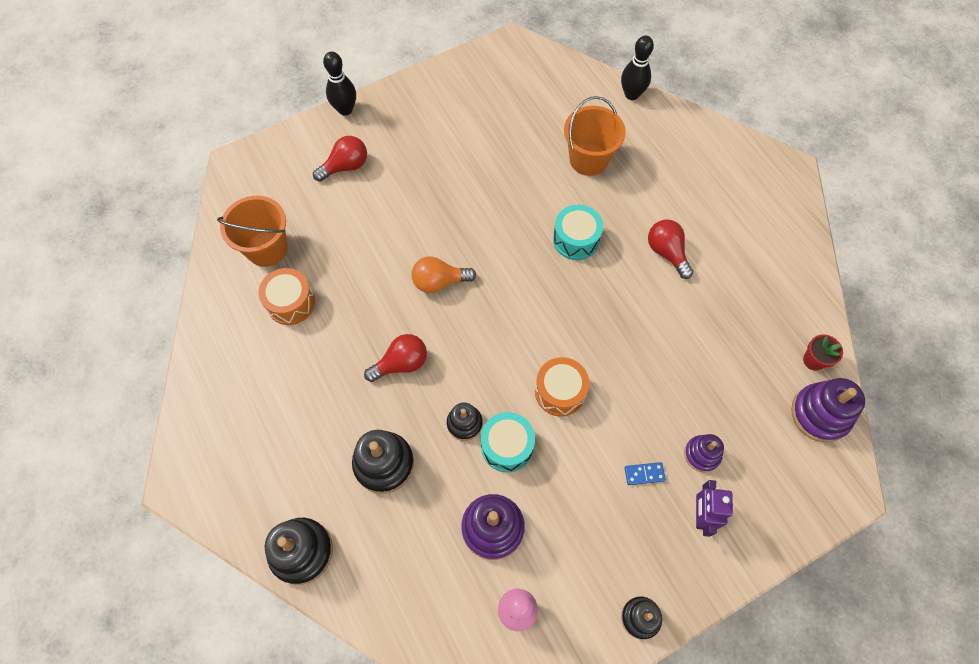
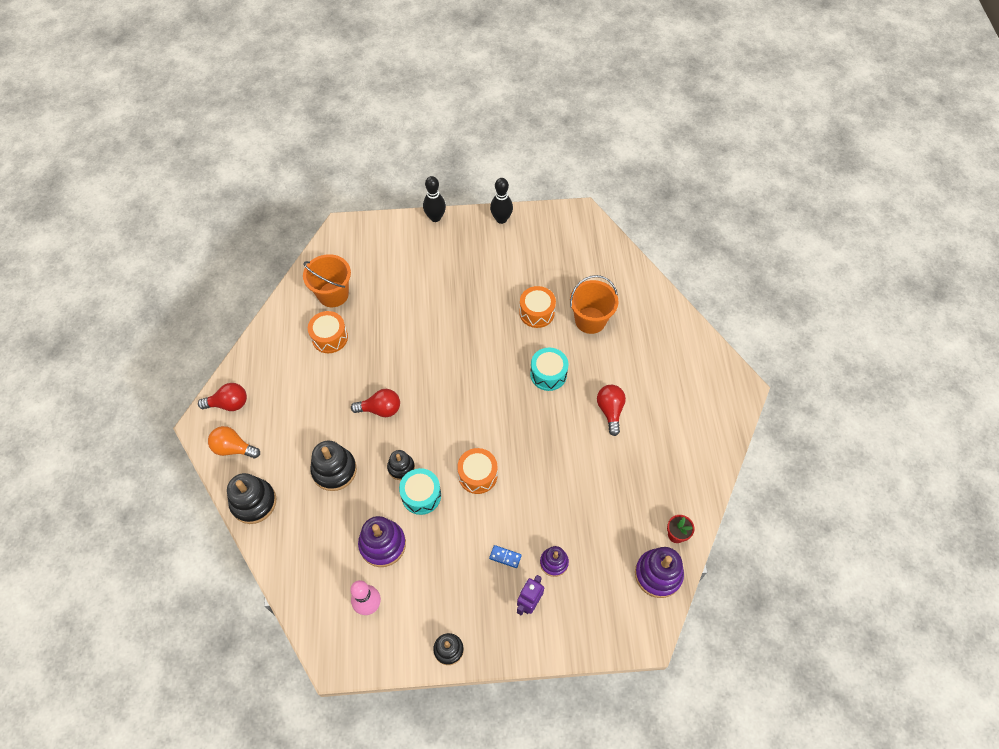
camera: 25 degrees right, 5 degrees down
red light bulb [313,136,367,182] -> red light bulb moved to [198,383,247,411]
orange light bulb [412,256,476,293] -> orange light bulb moved to [208,426,260,459]
black bowling pin [621,35,654,100] -> black bowling pin moved to [490,178,513,224]
none -> orange drum [519,286,556,328]

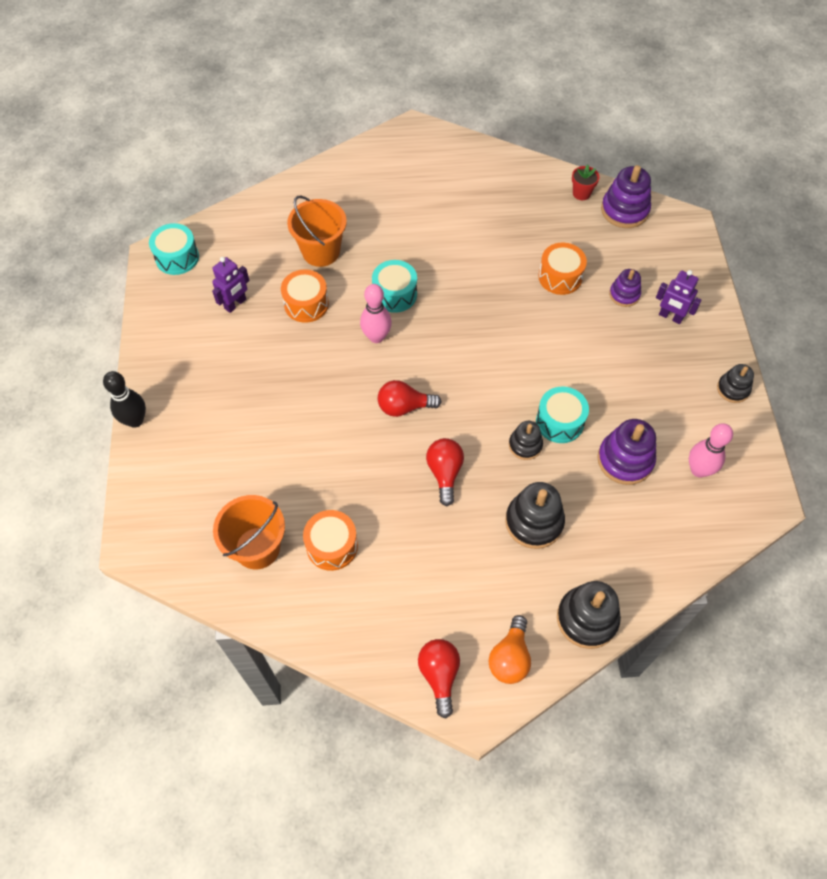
camera: 90 degrees left, 0 degrees up
orange drum [457,448,497,494] -> orange drum moved to [538,243,587,295]
blue domino [489,545,522,568] -> none
black bowling pin [490,178,513,224] -> none
red light bulb [597,385,626,436] -> red light bulb moved to [378,380,442,417]
none -> turquoise drum [149,223,199,275]
none -> purple robot [212,257,249,313]
none -> pink bowling pin [360,284,392,343]

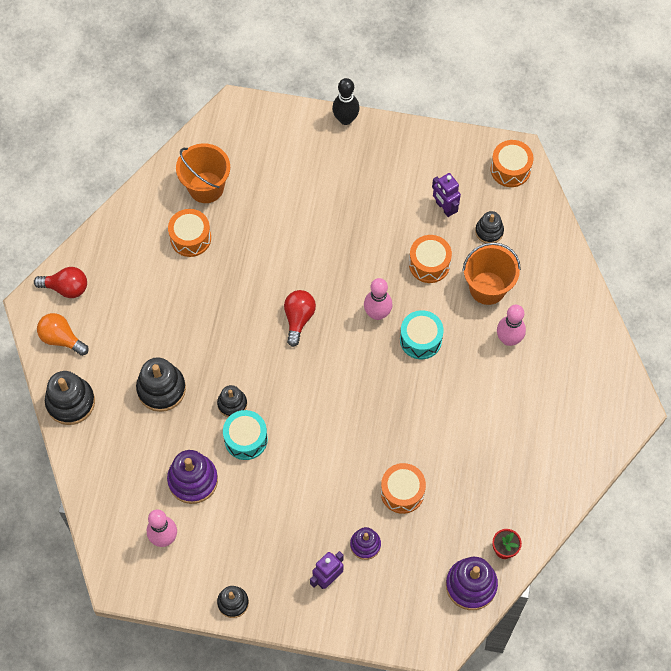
camera: 105 degrees right, 5 degrees up
turquoise drum [149,223,199,275] -> orange drum [491,140,533,187]
red light bulb [426,438,464,506] -> none
none -> black stacking toy [475,211,504,243]
none -> pink bowling pin [497,305,526,346]

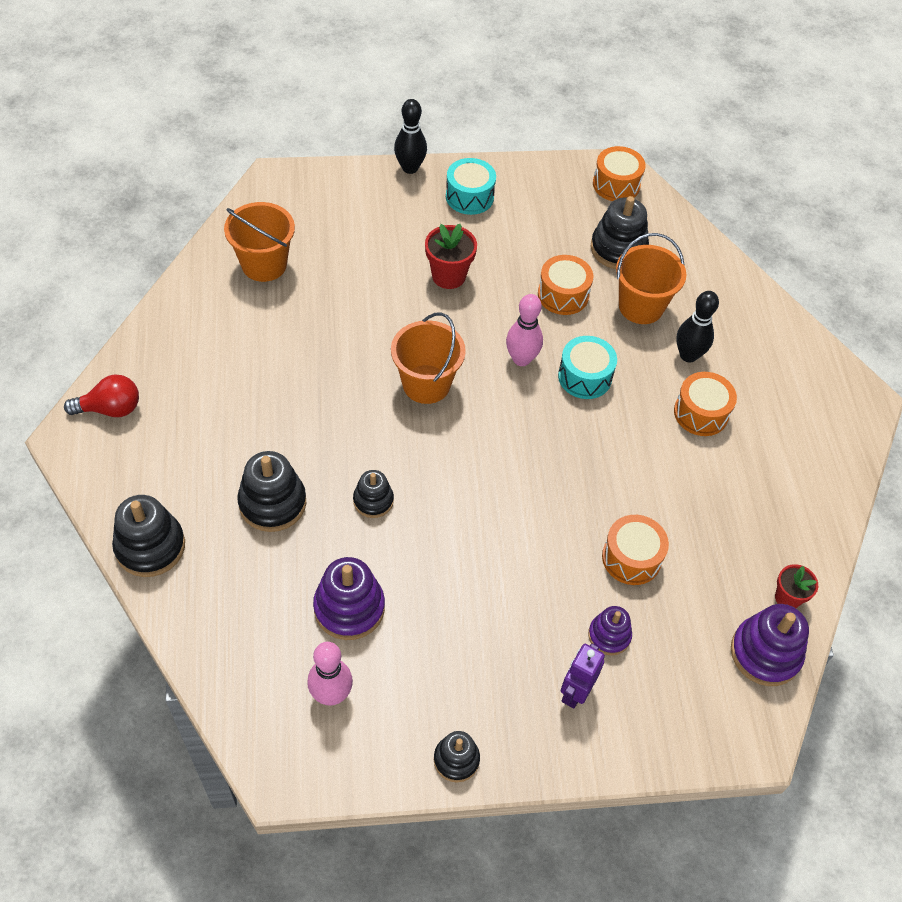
camera: 20 degrees left, 10 degrees down
orange light bulb [37,313,89,356] -> none
orange drum [168,209,211,257] -> orange drum moved to [674,372,737,436]
turquoise drum [223,410,268,460] -> turquoise drum moved to [446,158,496,215]
red light bulb [284,290,316,347] -> orange bucket [391,312,466,404]
purple robot [432,173,461,217] -> none
black stacking toy [475,211,504,243] -> black stacking toy [591,196,649,269], size x1.65
pink bowling pin [497,305,526,346] -> black bowling pin [676,291,719,363]
none -> red flower pot [425,224,477,289]

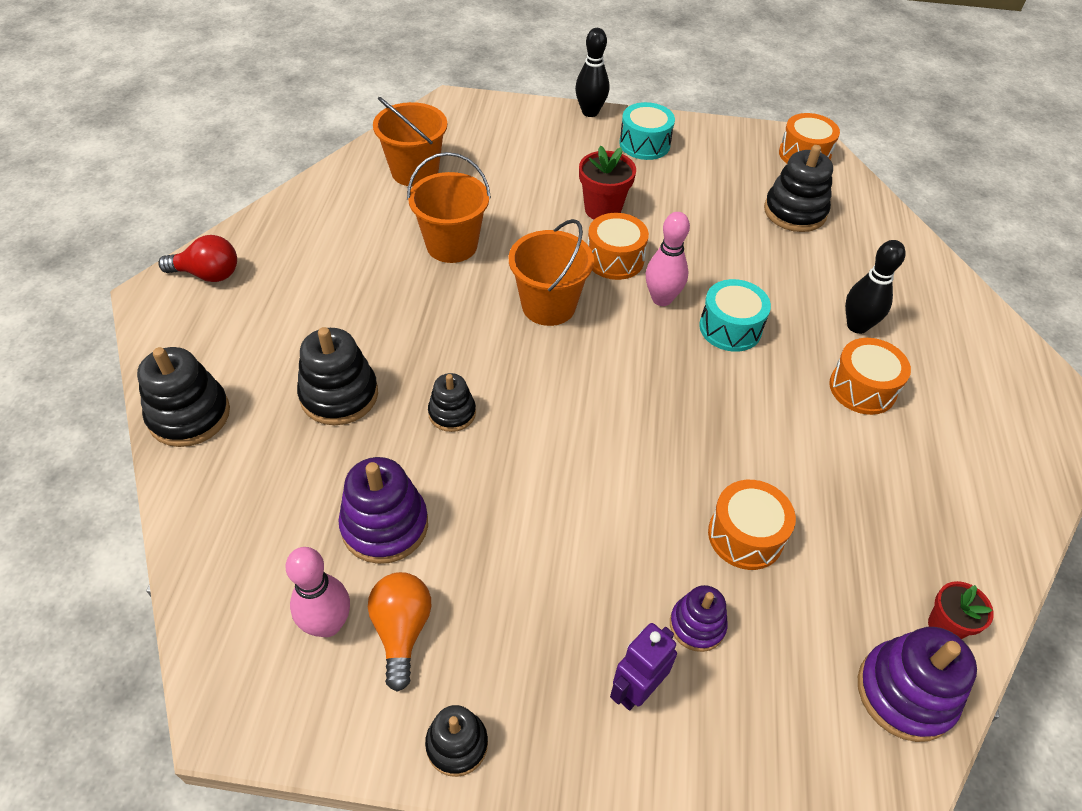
camera: 15 degrees right, 5 degrees down
orange drum [538,255,593,315] -> orange drum moved to [587,213,649,280]
orange bucket [616,233,687,324] -> orange bucket moved to [407,152,491,263]
none -> orange light bulb [368,572,431,692]

